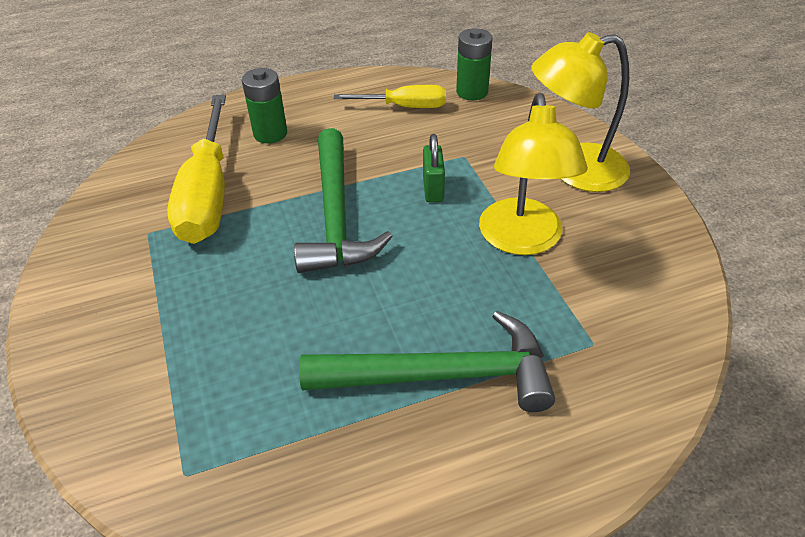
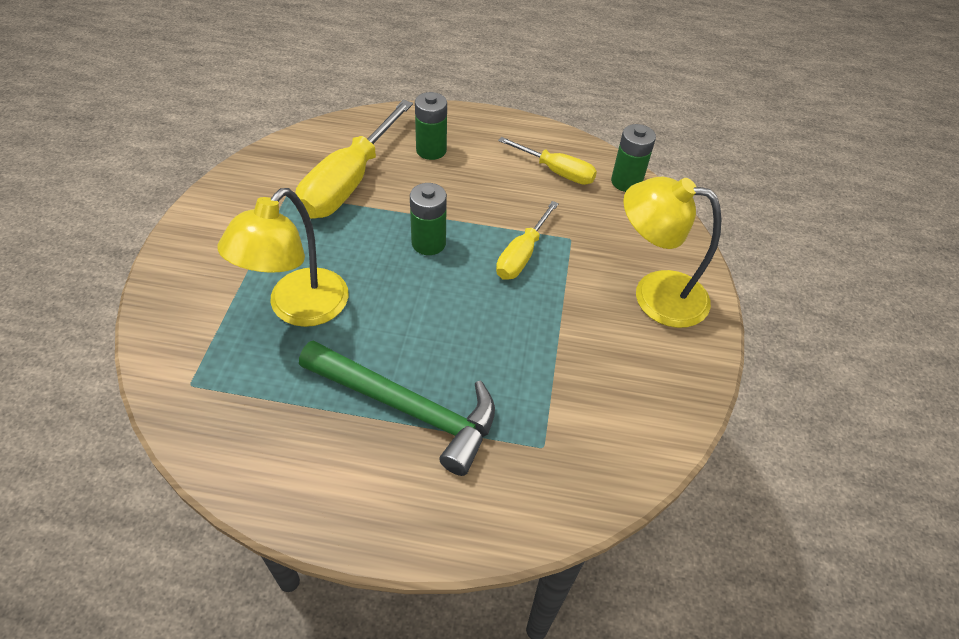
camera: 25 degrees right, 5 degrees up
green hammer [294,128,393,273] -> green battery [410,183,447,255]
green padlock [423,134,445,202] -> yellow screwdriver [496,201,559,280]
yellow lamp [479,93,588,255] -> yellow lamp moved to [217,188,348,327]

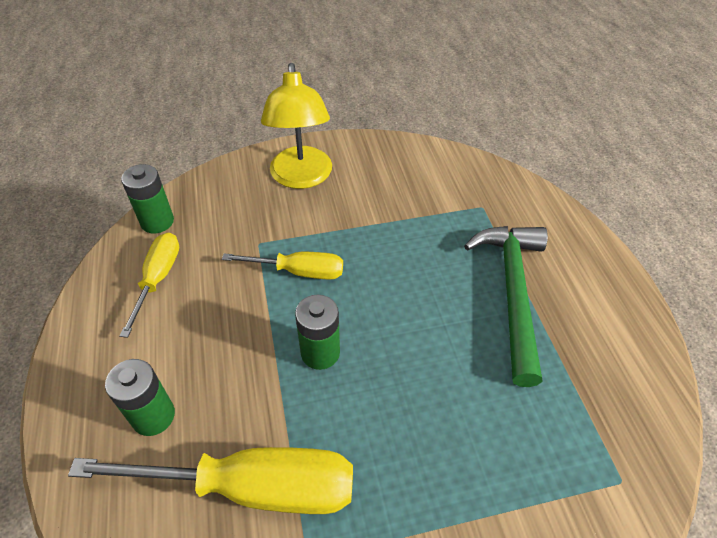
camera: 110 degrees left, 0 degrees up
yellow lamp [217,188,348,327] -> none

